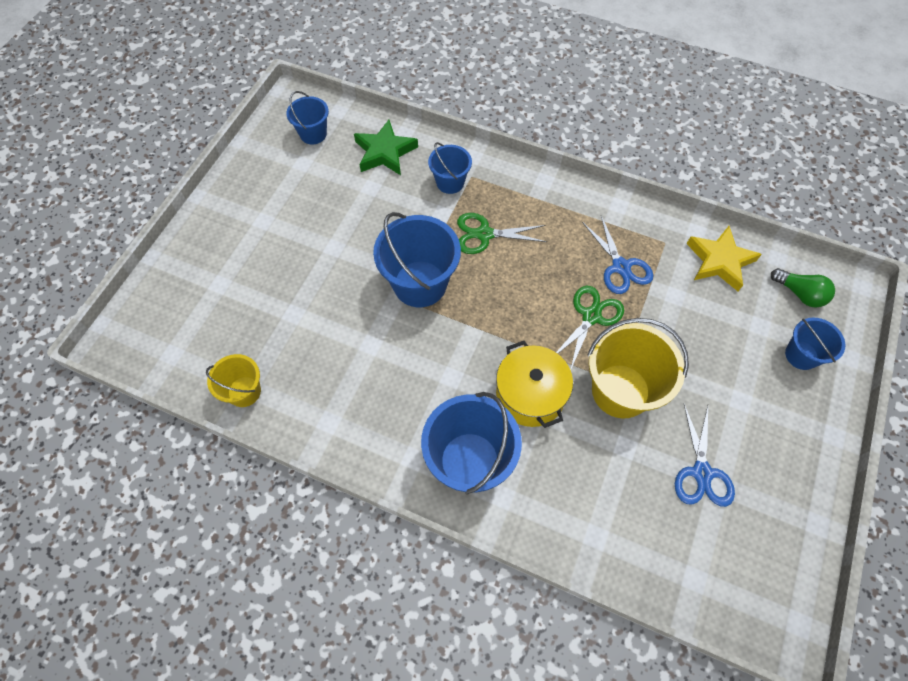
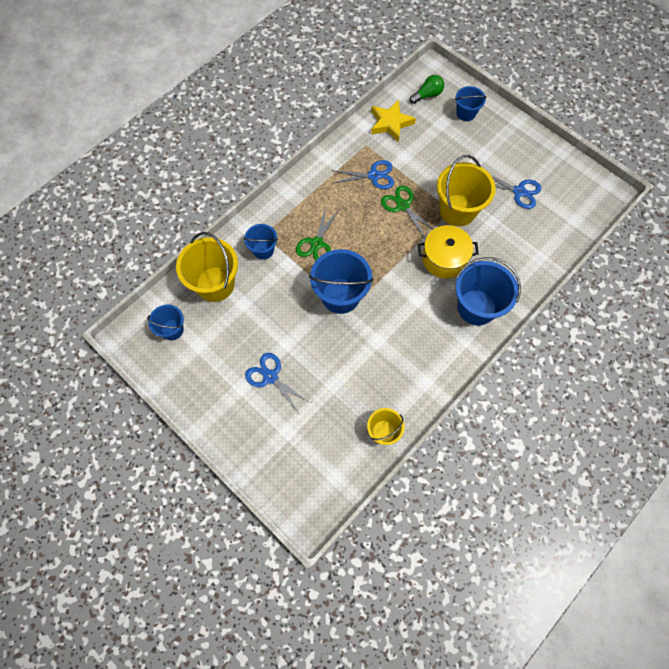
camera: 70 degrees left, 5 degrees up
green star [354,120,418,175] -> yellow bucket [176,232,238,302]
none -> blue scissors [245,353,311,413]

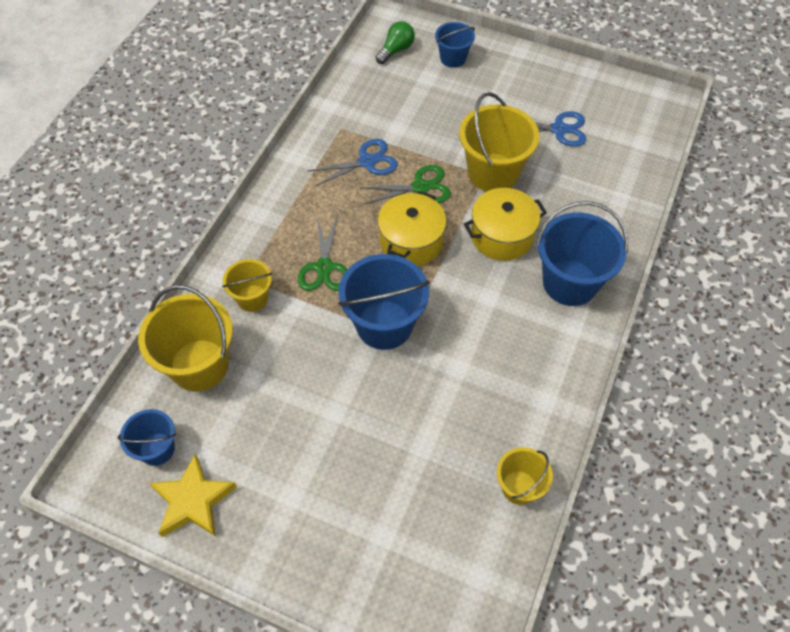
camera: 20 degrees left, 10 degrees down
blue bucket [243,224,278,260] -> yellow bucket [222,259,272,312]
blue scissors [245,353,311,413] -> none
yellow star [371,100,416,142] -> yellow star moved to [149,454,237,537]
green scissors [381,186,433,238] -> green scissors turned 135 degrees clockwise [359,165,451,205]
none -> yellow pot [377,191,447,266]

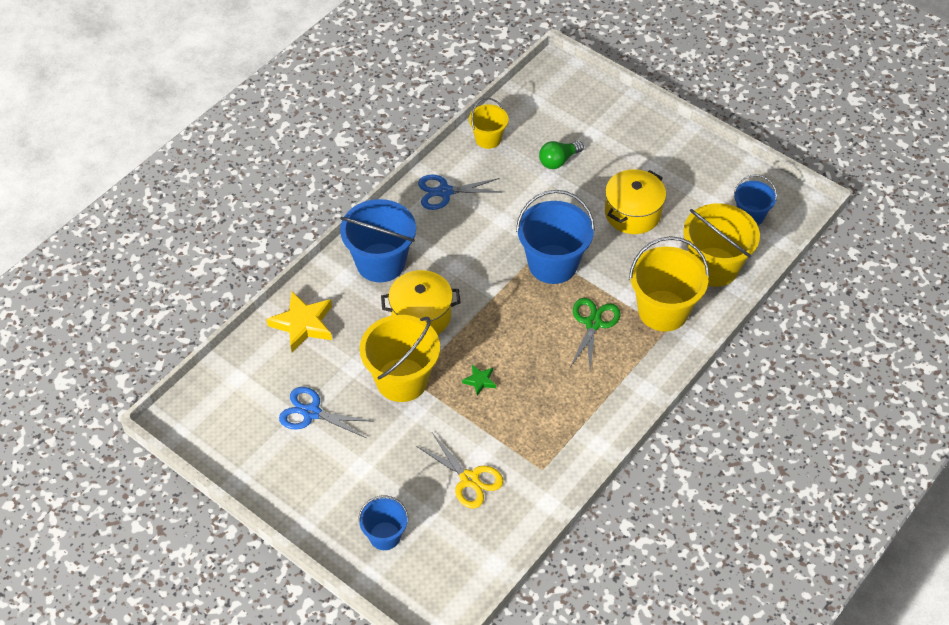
camera: 165 degrees left, 5 degrees down
yellow star [149,454,237,537] -> yellow star moved to [266,292,332,352]
yellow bucket [222,259,272,312] -> yellow bucket [629,236,709,331], size x1.77
blue scissors [308,139,398,186] -> blue scissors moved to [418,175,500,210]
green scissors [359,165,451,205] -> green star [462,365,496,396]
green light bulb [375,21,415,64] -> green light bulb moved to [539,141,584,169]
yellow pot [377,191,447,266] -> yellow pot moved to [605,169,666,234]
none -> yellow scissors [416,433,504,509]

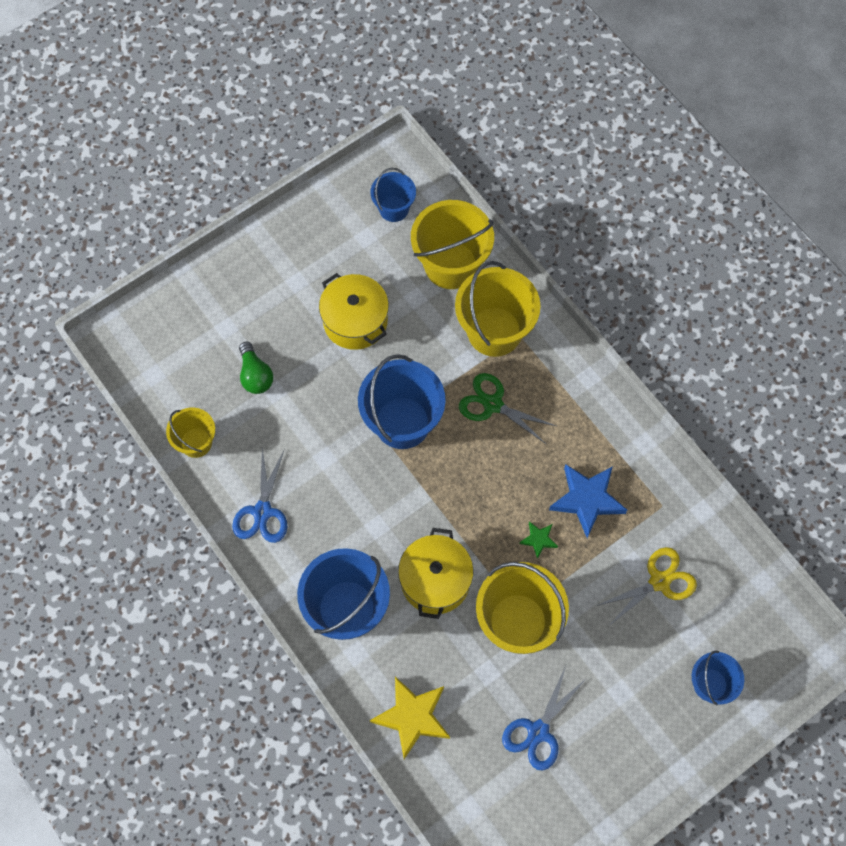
camera: 75 degrees left, 15 degrees up
none -> blue star [549,464,627,538]

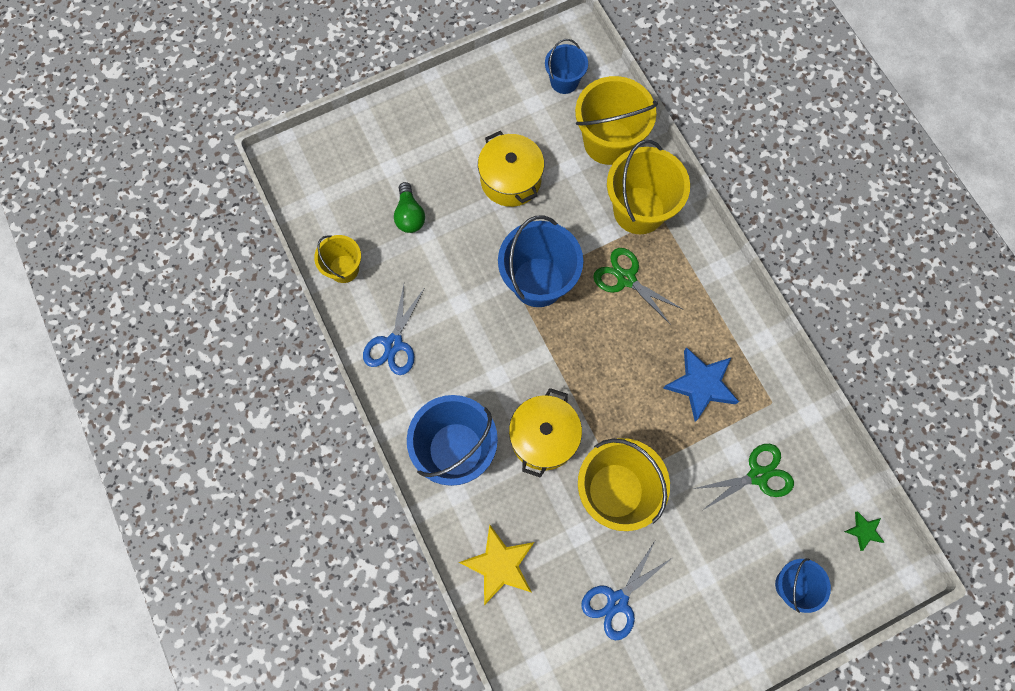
camera: 10 degrees right, 5 degrees up
green star [520,522,558,559] -> green star moved to [844,511,884,551]
yellow scissors [596,547,697,626] -> green scissors [693,444,794,510]

